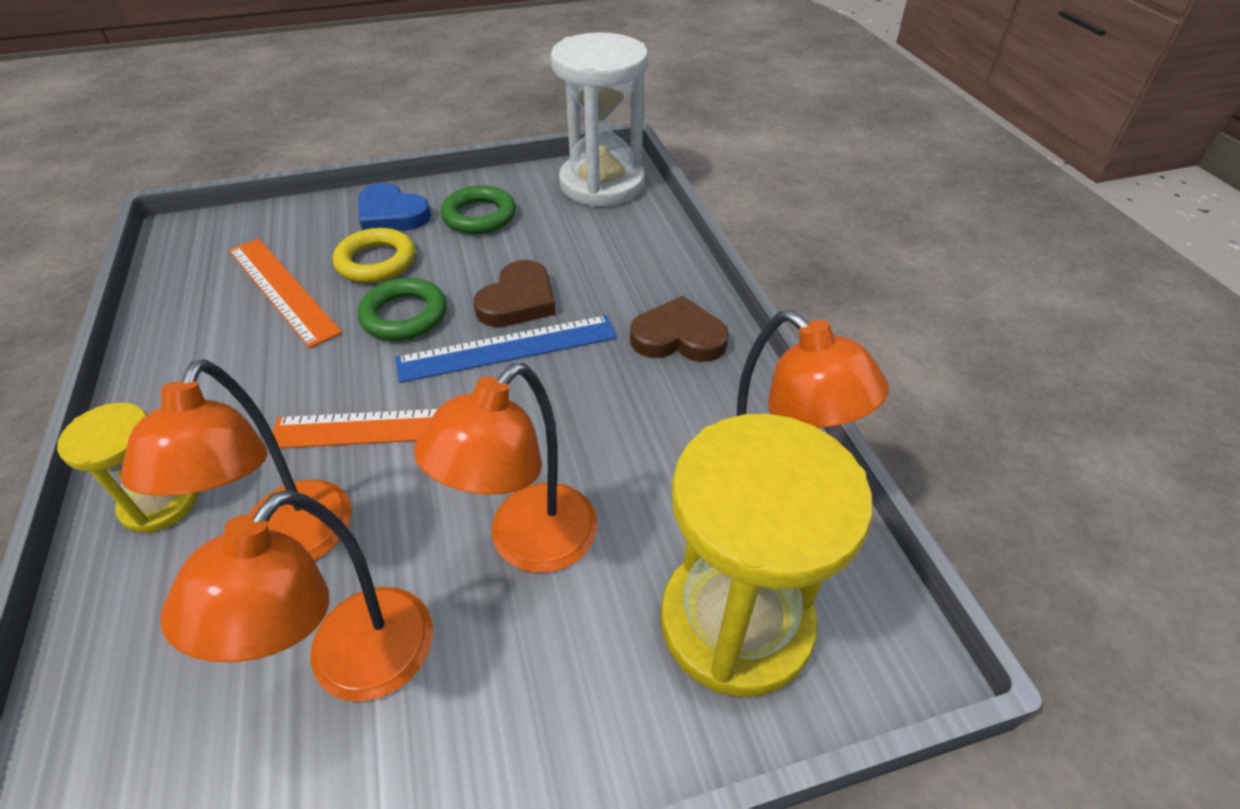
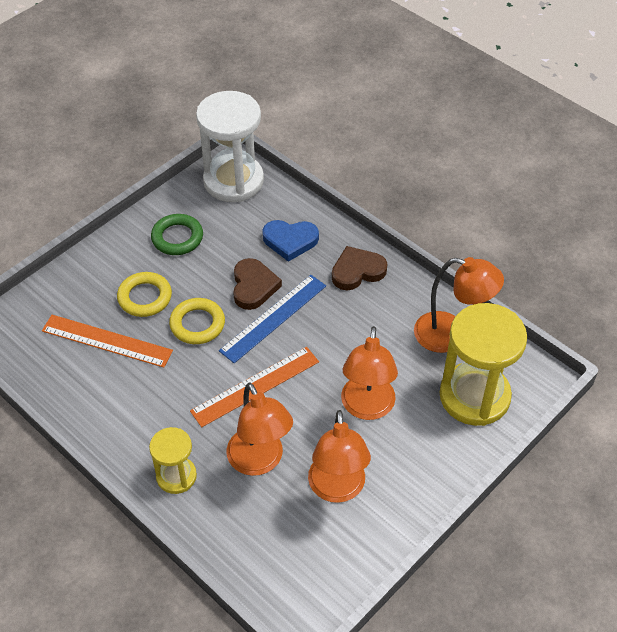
camera: 30 degrees left, 5 degrees up
green ring [357,278,447,341] -> yellow ring [169,298,225,344]
blue heart [358,183,431,231] -> blue heart moved to [262,220,319,262]

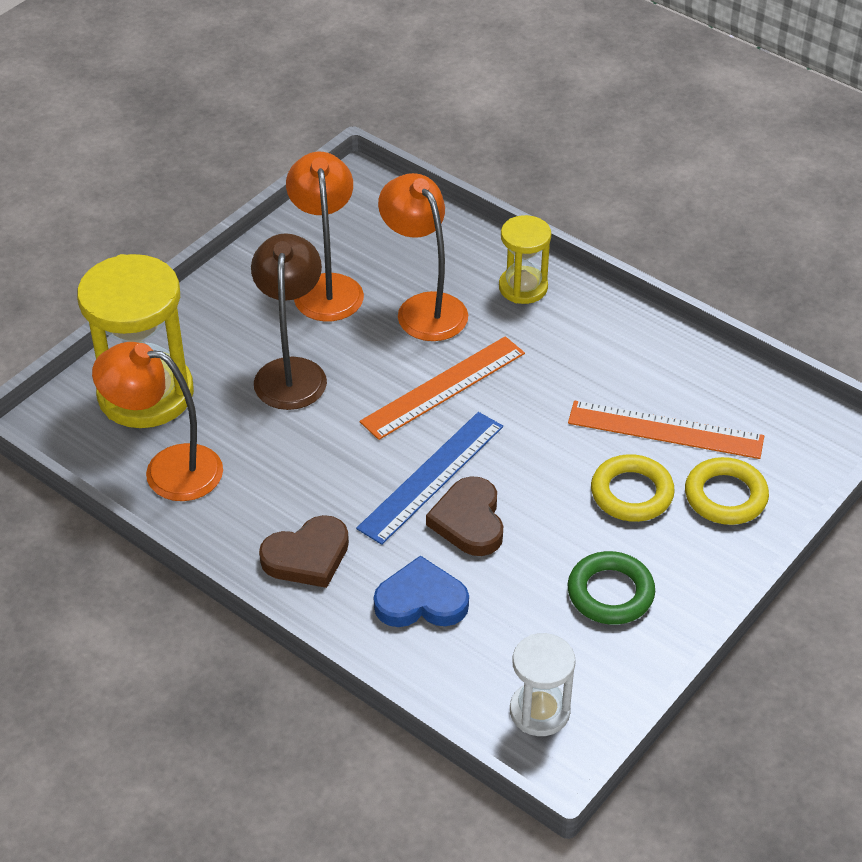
camera: 175 degrees right, 5 degrees down
yellow ring [169,298,225,344] -> yellow ring moved to [685,457,769,525]
white hourglass [196,91,264,202] -> white hourglass [510,633,576,736], size x0.54
orange lamp [341,326,398,420] -> brown lamp [251,233,327,410]

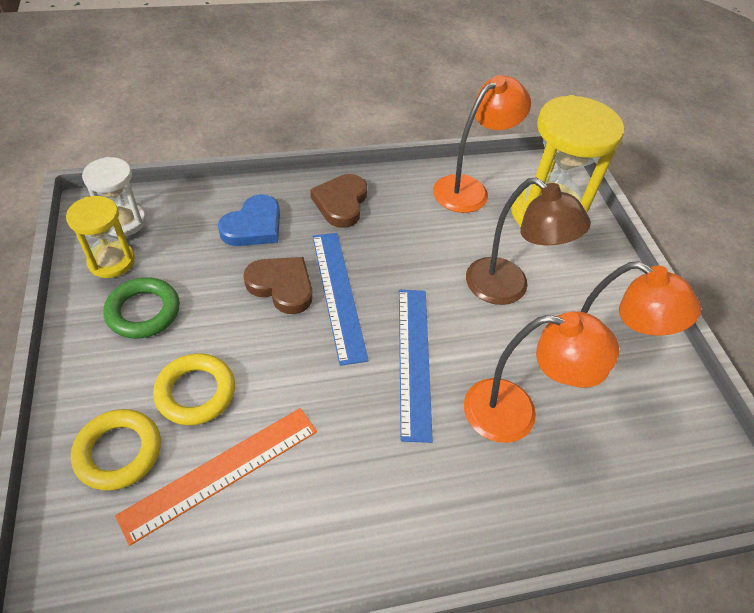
camera: 125 degrees right, 5 degrees up
orange ruler [360,336,525,440] -> blue ruler [399,290,433,443]
yellow hourglass [499,215,551,304] -> yellow hourglass moved to [66,196,135,278]

